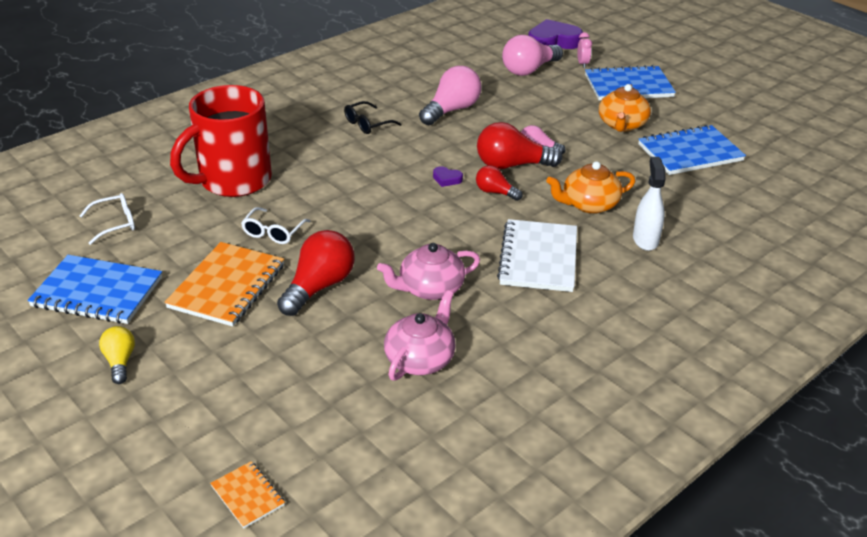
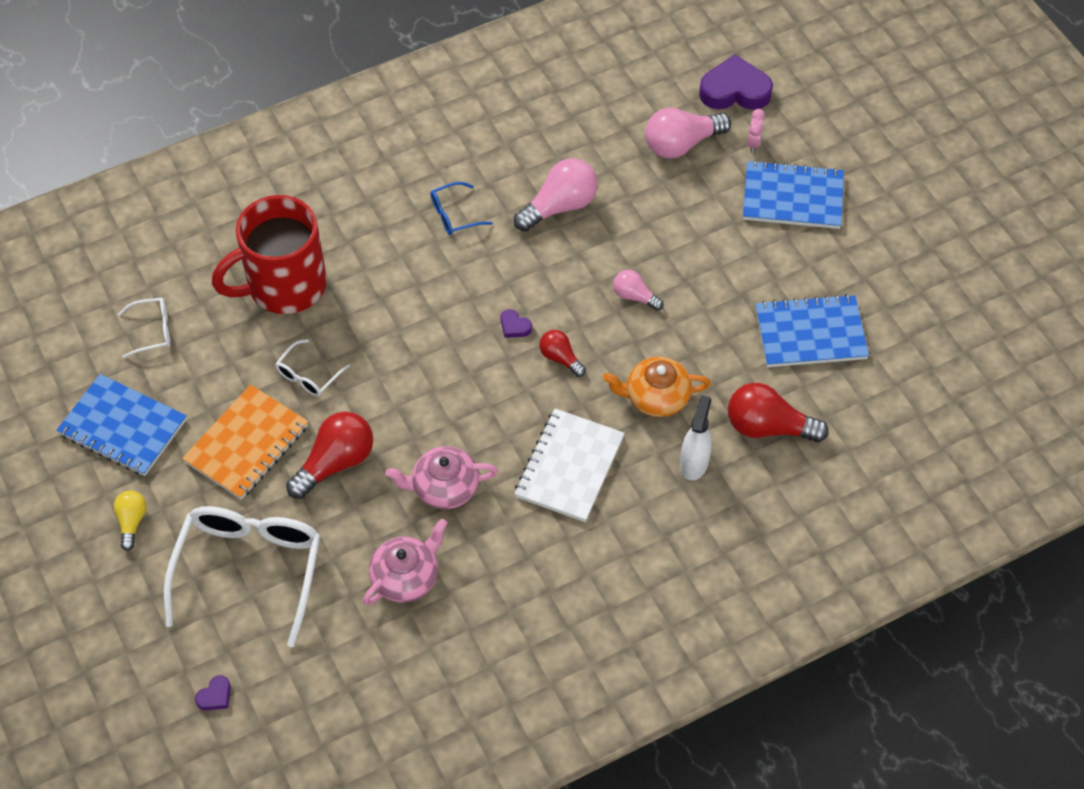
camera: 15 degrees right, 20 degrees up
orange notebook [210,461,285,528] -> purple heart [195,675,231,711]
black glasses [344,101,401,134] -> blue glasses [430,182,493,235]
red light bulb [477,122,562,169] -> red light bulb moved to [728,383,829,443]
orange teapot [599,84,651,132] -> none
none -> white glasses [163,506,321,647]

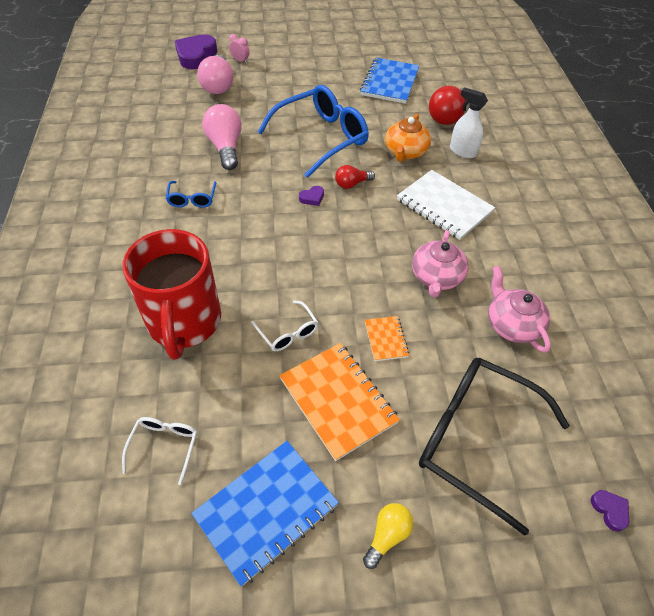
camera: 70 degrees left, 5 degrees down
yellow light bulb [114,490,147,551] -> yellow light bulb turned 105 degrees clockwise [363,503,414,569]
white glasses [163,506,321,647] -> black glasses [419,358,570,536]
red light bulb [286,412,373,499] -> orange notebook [365,316,409,361]
pink light bulb [613,270,663,311] -> blue glasses [258,85,369,178]
blue notebook [743,160,844,229] -> none

